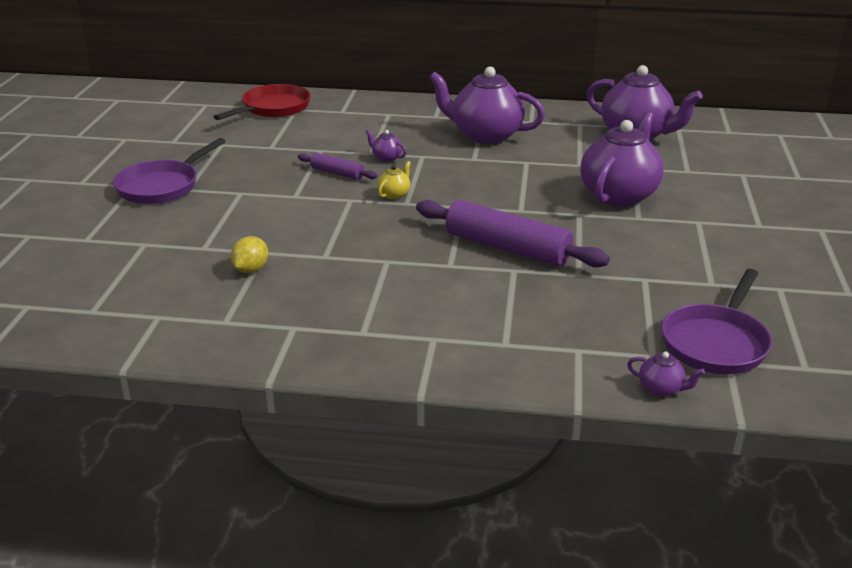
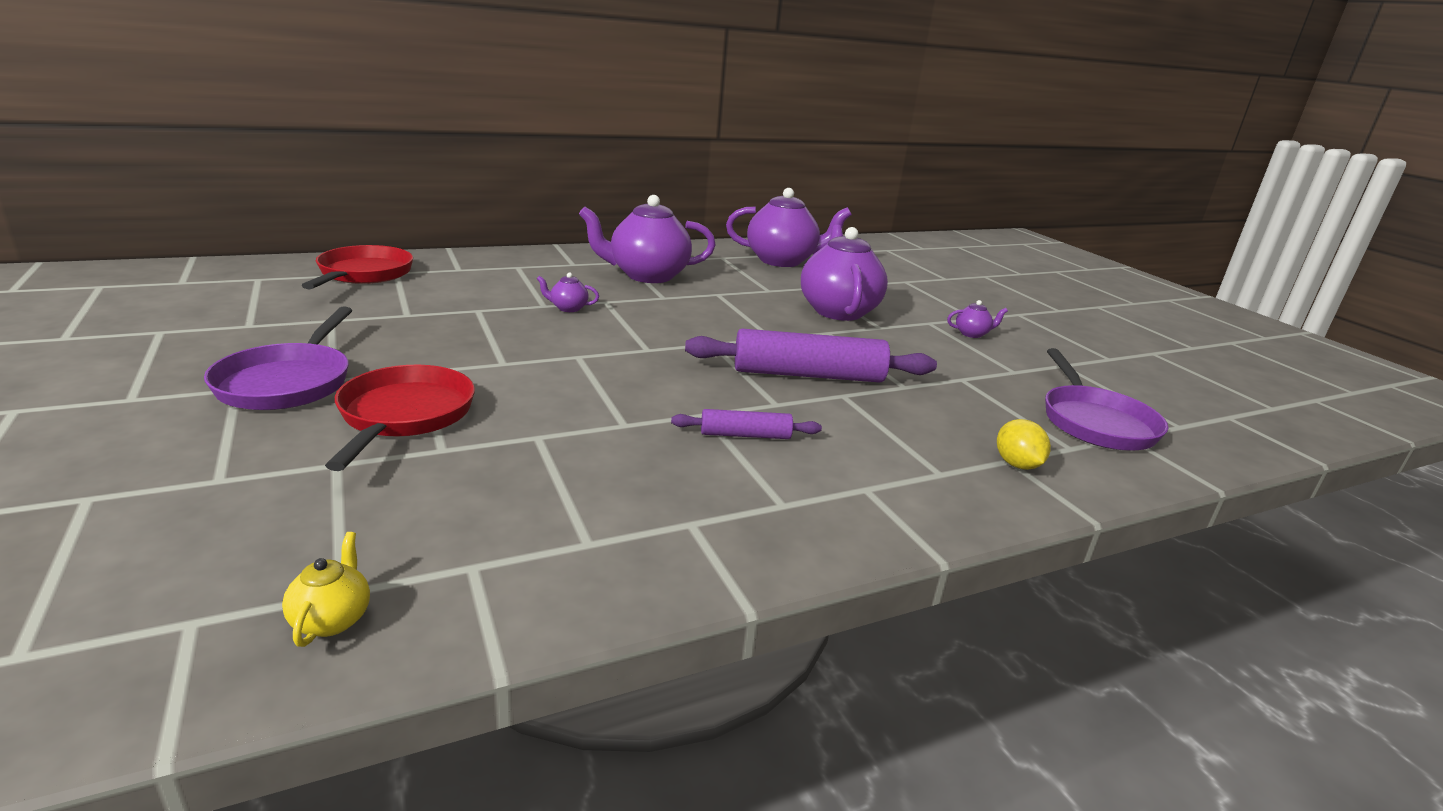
camera: 35 degrees left, 5 degrees down
yellow lemon [231,236,268,273] -> yellow lemon moved to [997,419,1051,470]
purple rolling pin [298,153,378,180] -> purple rolling pin moved to [671,409,822,439]
yellow teapot [378,161,411,199] -> yellow teapot moved to [282,532,370,647]
purple teapot [627,352,705,397] -> purple teapot moved to [947,300,1008,338]
none -> red pan [325,365,475,471]

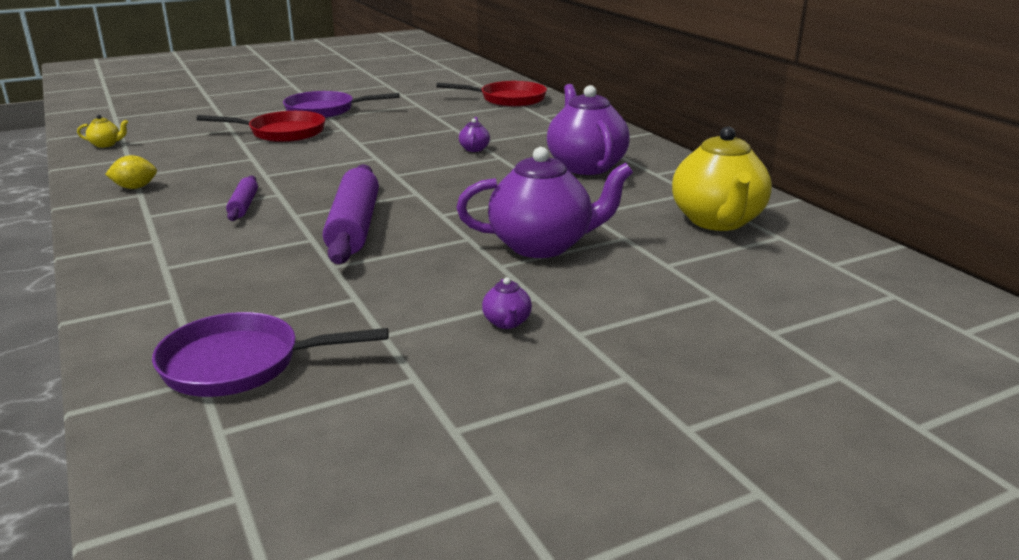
camera: 90 degrees right, 0 degrees up
purple teapot [726,188,852,267] -> yellow teapot [672,126,772,231]
yellow lemon [997,419,1051,470] -> yellow lemon moved to [105,155,157,189]

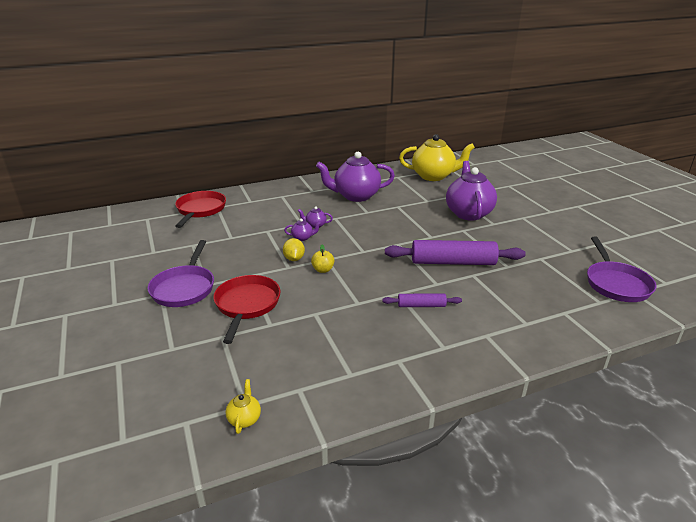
camera: 85 degrees left, 5 degrees up
yellow lemon [105,155,157,189] -> yellow lemon moved to [283,238,305,261]
purple teapot [482,277,532,329] -> purple teapot moved to [284,219,321,241]
none -> yellow apple [311,245,334,273]

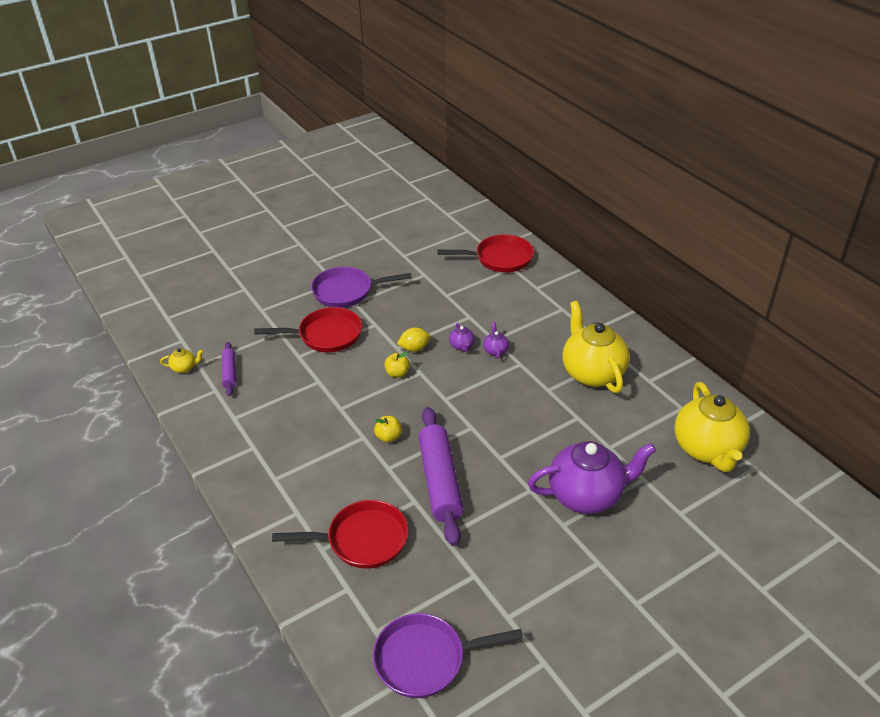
camera: 80 degrees right, 10 degrees up
purple teapot [316,152,395,202] -> yellow teapot [562,301,630,393]
purple rolling pin [382,294,462,307] -> purple rolling pin moved to [222,342,236,396]
none -> red pan [272,500,408,569]
none -> yellow apple [374,416,402,443]

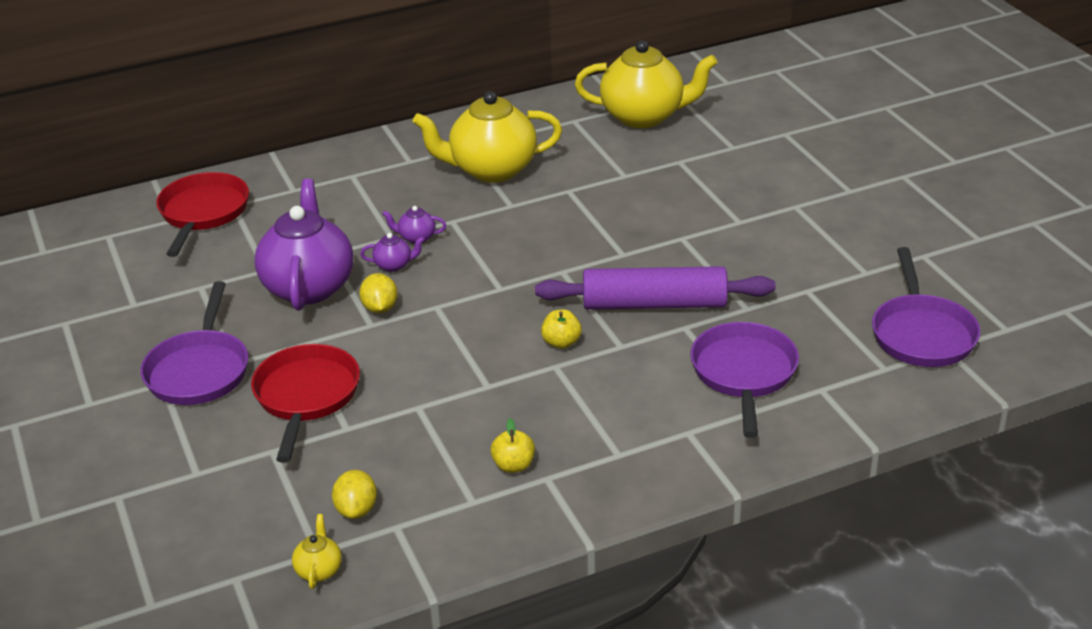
camera: 80 degrees left, 5 degrees down
purple rolling pin [222,342,236,396] -> yellow lemon [332,470,377,519]
red pan [272,500,408,569] -> purple pan [690,322,799,438]
yellow apple [384,351,410,378] -> yellow apple moved to [491,418,535,473]
purple teapot [528,441,656,514] -> purple teapot moved to [255,179,353,311]

